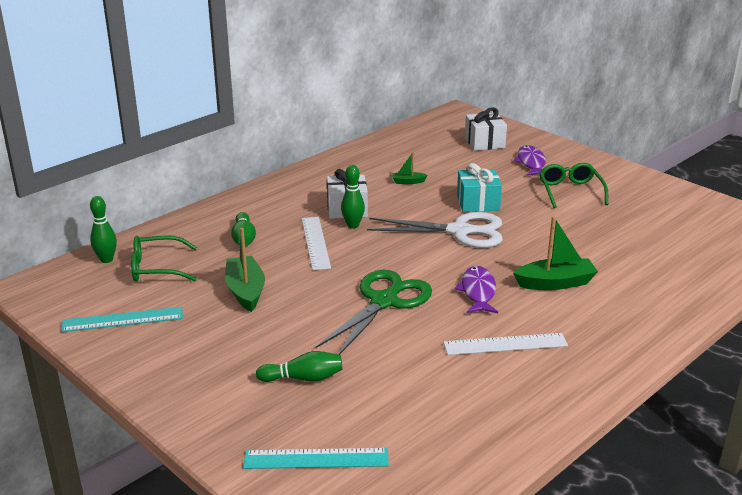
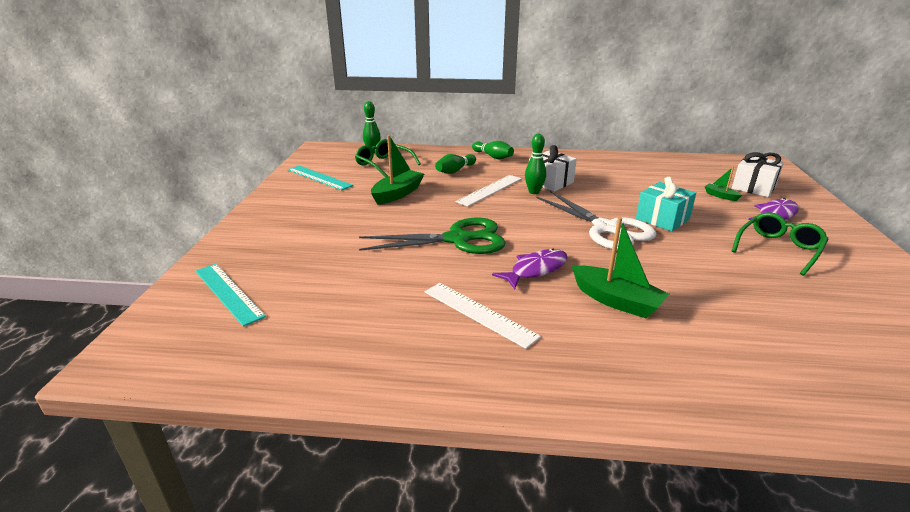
camera: 50 degrees right, 0 degrees up
green bowling pin [256,351,343,382] -> green bowling pin moved to [472,141,514,159]
green boat [392,152,428,184] -> green boat moved to [705,167,742,201]

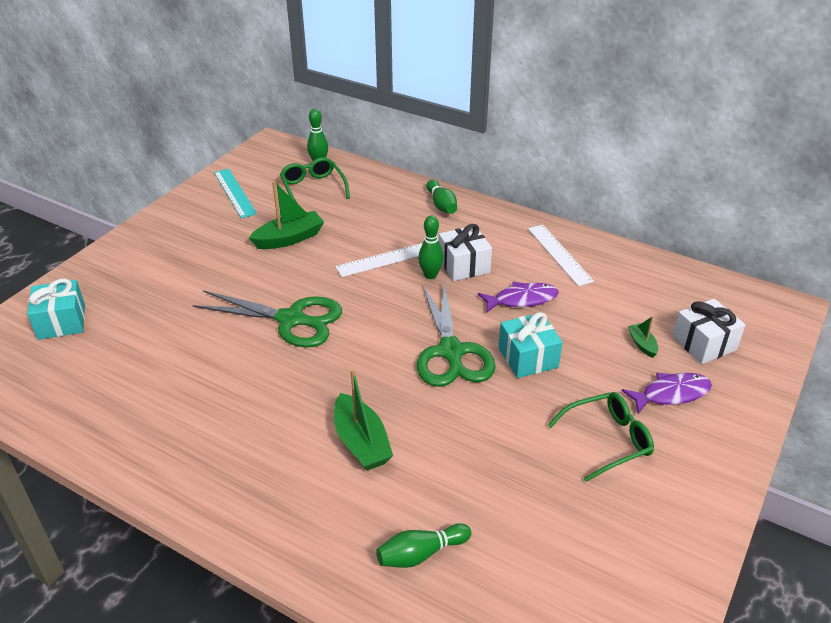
camera: 25 degrees right, 10 degrees up
turquoise ruler [196,264,266,327] -> turquoise gift [27,278,85,340]
white ruler [425,283,541,349] -> white ruler moved to [528,225,594,286]
green bowling pin [435,154,476,174] -> green bowling pin moved to [376,523,471,568]
purple fish [492,249,567,289] -> purple fish moved to [478,282,559,313]
white scissors [536,191,657,250] -> green scissors [417,283,496,387]

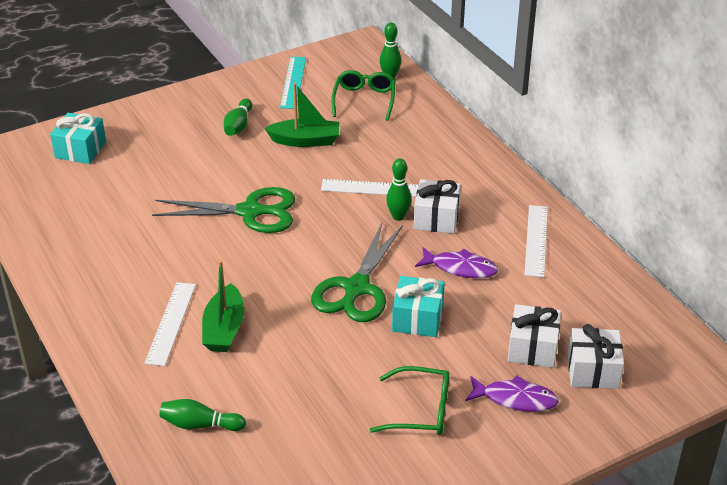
camera: 30 degrees right, 0 degrees up
green scissors [193,290,342,348] -> green scissors turned 45 degrees counterclockwise [152,187,295,233]
green bowling pin [427,180,457,214] -> green bowling pin moved to [224,99,252,136]
green boat [628,316,658,358] -> white gift [508,304,561,368]
none -> white ruler [145,282,196,366]

